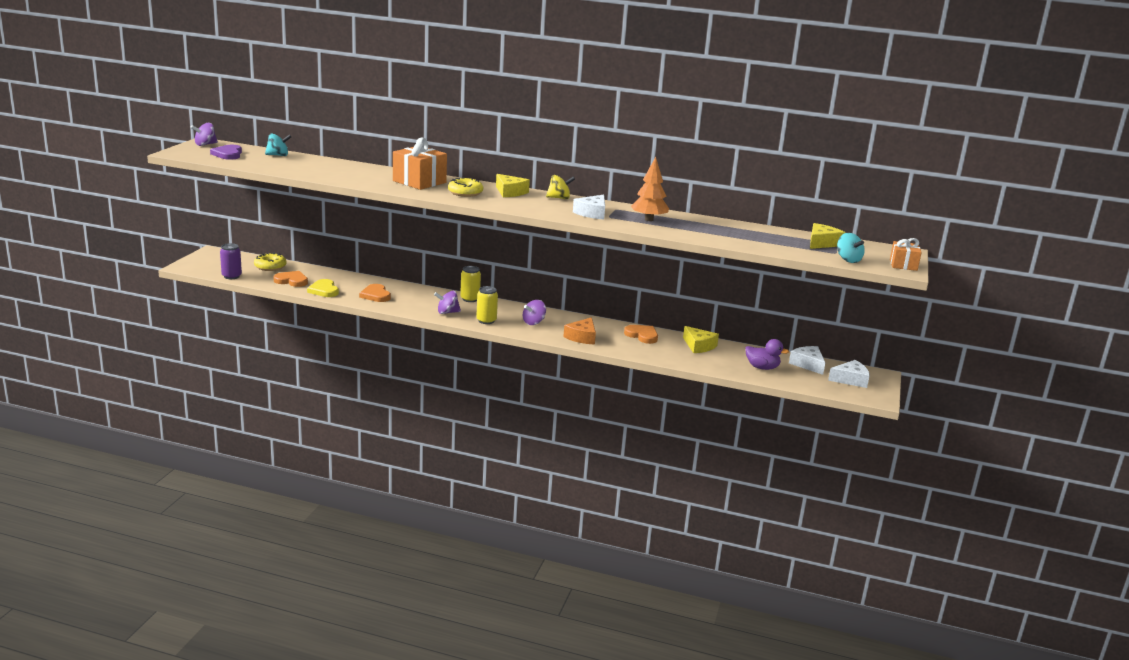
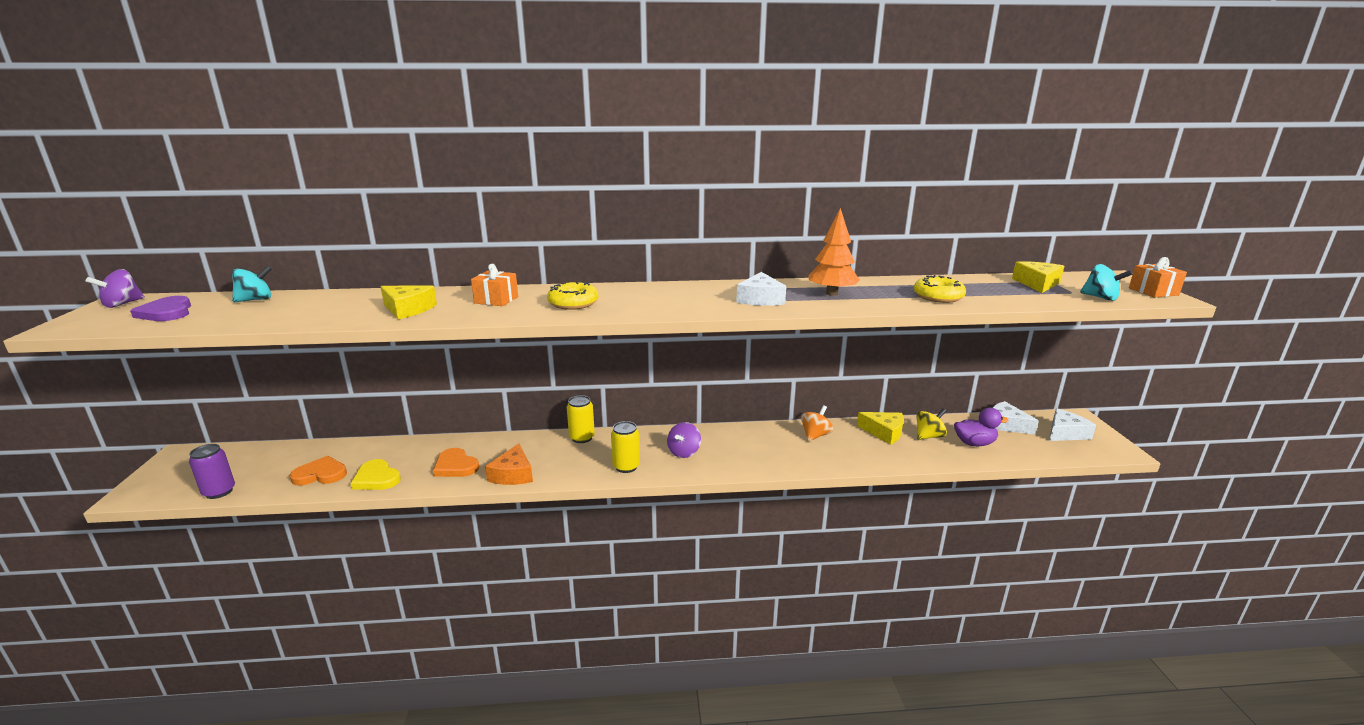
camera: 20 degrees left, 0 degrees up
yellow donut [254,252,286,271] -> yellow donut moved to [914,275,966,303]
orange gift [393,138,447,190] -> orange gift [471,264,518,306], size x0.57
purple spinning top [434,291,461,314] -> none
yellow cheese [496,174,530,197] -> yellow cheese moved to [380,285,437,319]
yellow spinning top [546,175,575,199] -> yellow spinning top moved to [917,408,947,440]
orange cheese [563,317,596,344] -> orange cheese moved to [485,443,533,485]
orange heart [624,325,658,344] -> orange spinning top [801,405,833,441]

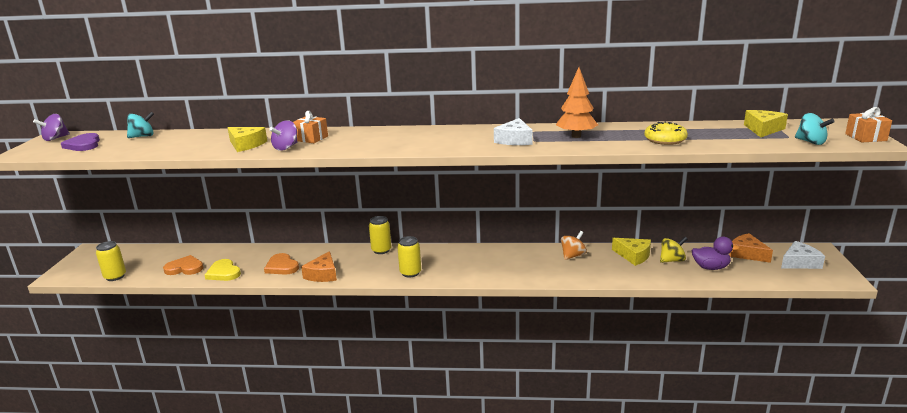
camera: 10 degrees right, 0 degrees up
purple can [189,444,235,499] -> yellow can [96,241,126,281]
yellow donut [547,282,598,310] -> none
purple spinning top [667,422,701,458] -> purple spinning top moved to [269,120,298,151]
white cheese [993,401,1039,434] -> orange cheese [729,233,773,263]

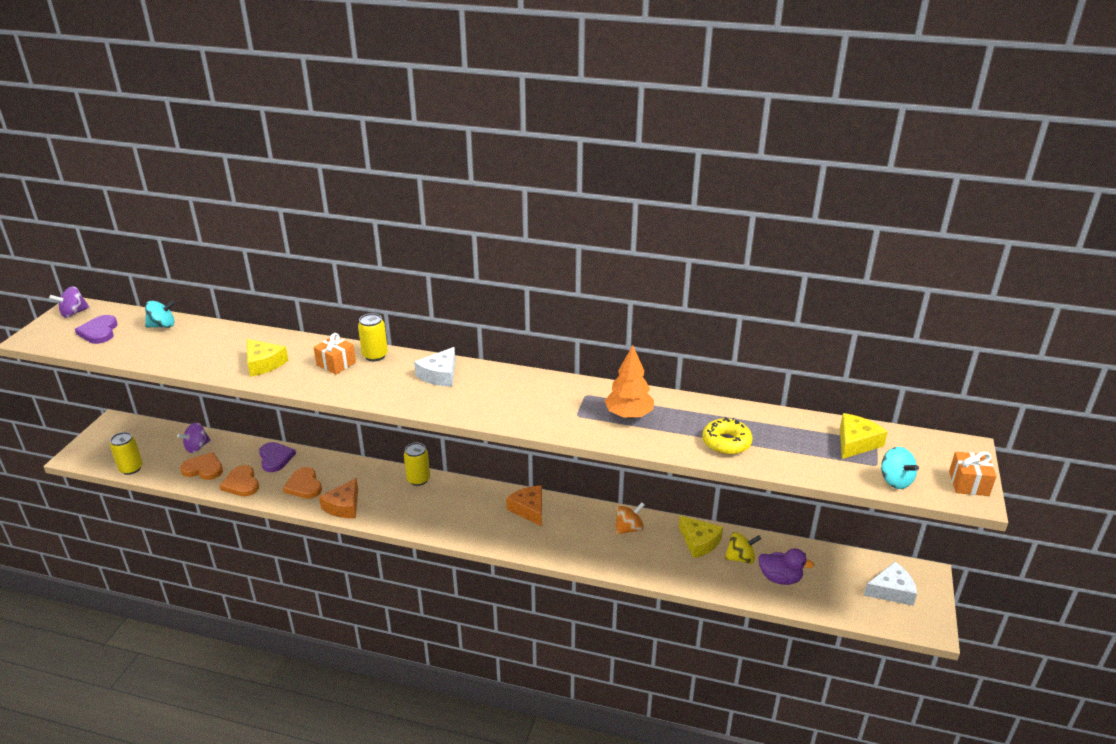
camera: 10 degrees right, 10 degrees up
yellow heart [205,259,241,281] -> orange heart [220,465,259,496]
purple spinning top [269,120,298,151] -> purple spinning top moved to [177,423,211,453]
yellow can [397,236,421,278] -> yellow can moved to [358,313,388,361]
white cheese [494,118,533,145] -> white cheese moved to [414,347,456,387]
orange cheese [729,233,773,263] -> orange cheese moved to [506,486,542,526]
none -> purple heart [259,442,296,472]

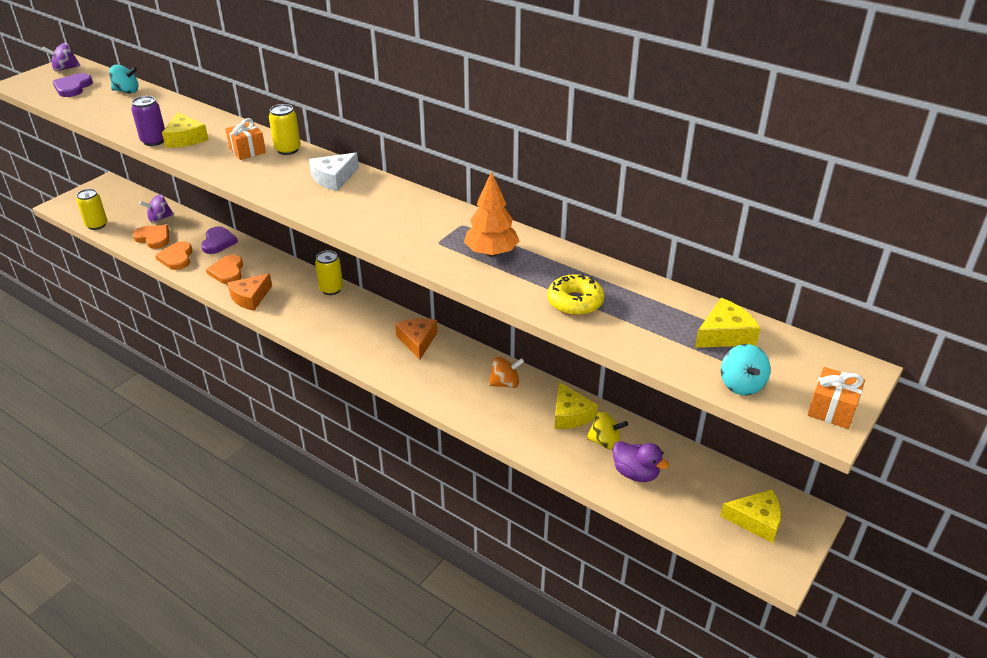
camera: 20 degrees right, 5 degrees up
white cheese [864,562,917,606] -> yellow cheese [720,489,781,543]
none -> purple can [131,96,165,146]

